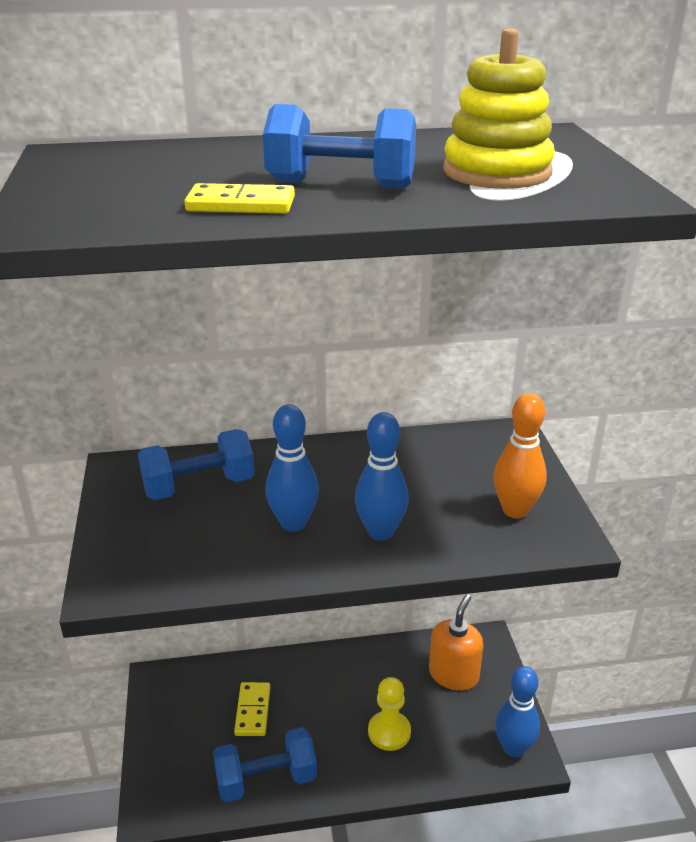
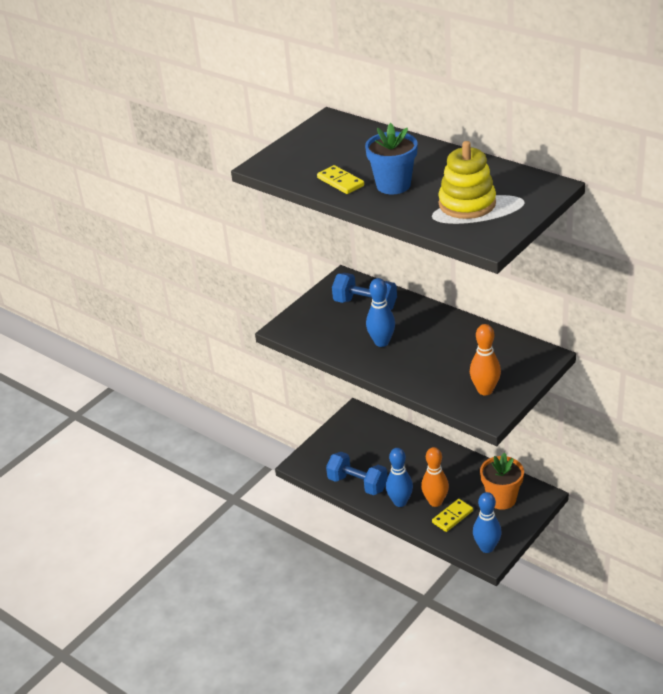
camera: 50 degrees right, 5 degrees up
yellow domino [234,682,270,736] -> yellow domino moved to [432,499,473,532]
blue dumbbell [263,104,416,188] -> blue flower pot [365,123,418,194]
blue bowling pin [355,412,409,541] -> blue bowling pin moved to [386,448,413,507]
yellow pawn [368,677,411,751] -> orange bowling pin [421,447,449,507]
orange soap dispenser [429,594,484,691] -> orange flower pot [480,453,524,510]

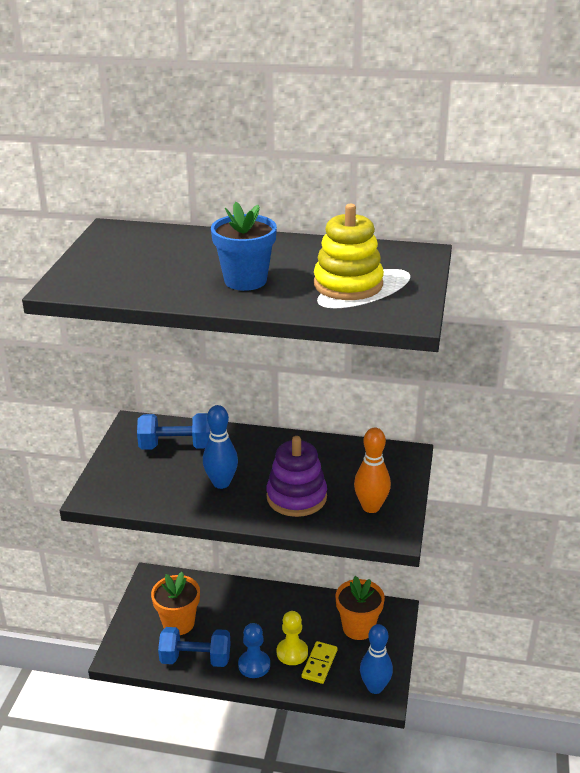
camera: 30 degrees left, 5 degrees down
yellow domino [317,165,364,194] -> none
blue bowling pin [386,448,413,507] -> blue pawn [238,623,270,678]
orange bowling pin [421,447,449,507] -> yellow pawn [277,611,308,665]
none -> orange flower pot [151,572,200,635]
none -> purple stacking toy [266,436,327,517]

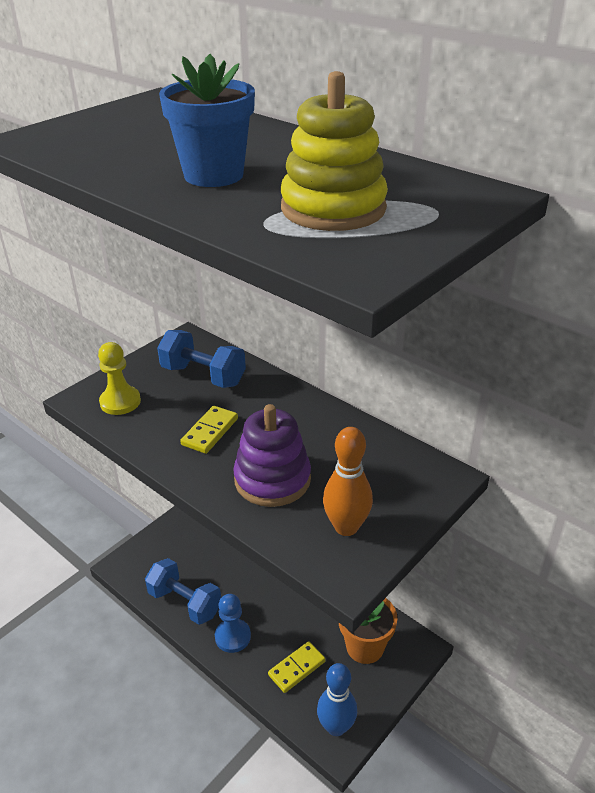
camera: 30 degrees right, 5 degrees up
orange flower pot [151,572,200,635] -> none
blue bowling pin [203,405,238,489] -> yellow domino [180,406,238,454]
yellow pawn [277,611,308,665] -> yellow pawn moved to [98,342,141,415]

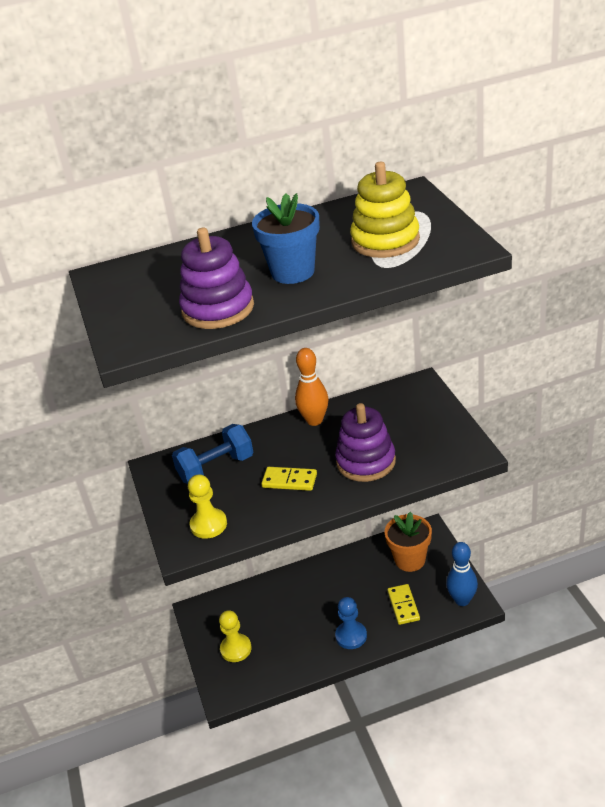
camera: 55 degrees left, 0 degrees up
blue dumbbell [145,558,221,625] -> none
yellow domino [180,406,238,454] -> yellow domino turned 45 degrees counterclockwise [261,467,317,491]
orange bowling pin [323,427,373,536] -> orange bowling pin moved to [295,348,329,426]
none -> purple stacking toy [179,228,254,329]
none -> yellow pawn [219,610,252,662]

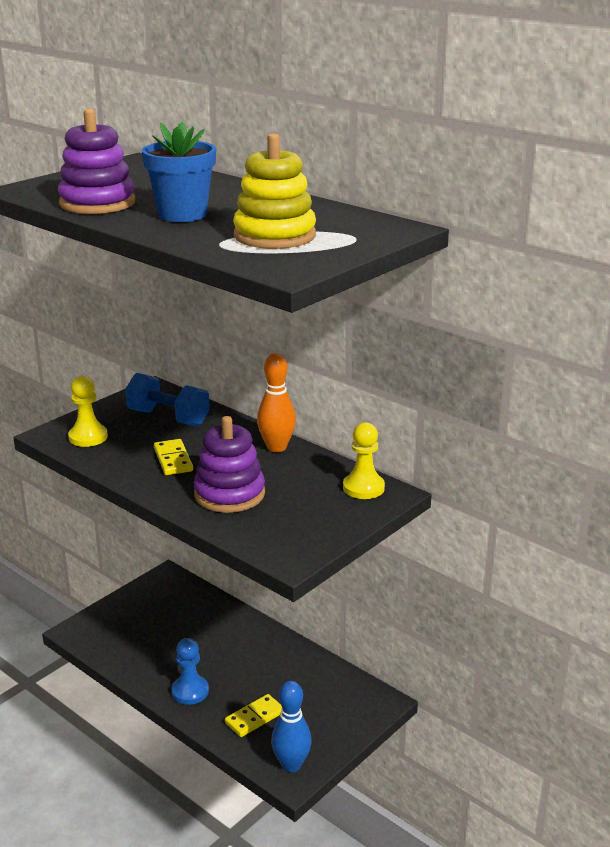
camera: 55 degrees right, 10 degrees down
yellow pawn [219,610,252,662] -> yellow pawn moved to [343,422,385,499]
orange flower pot [385,512,432,572] -> none

